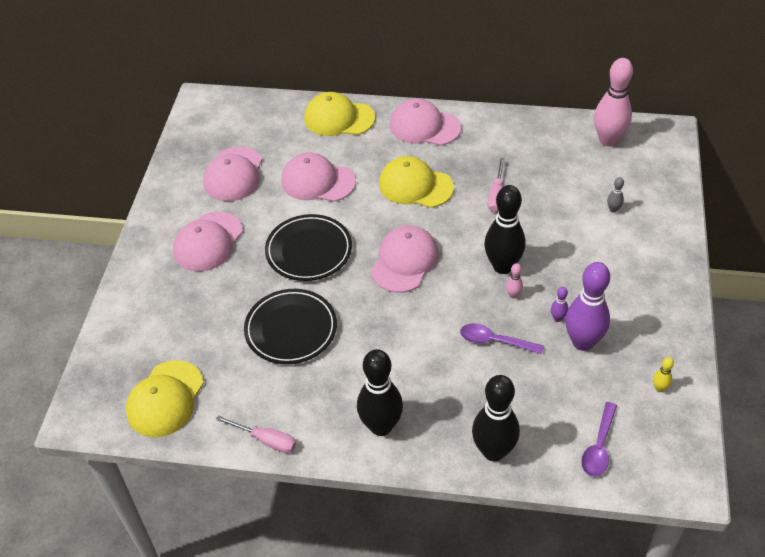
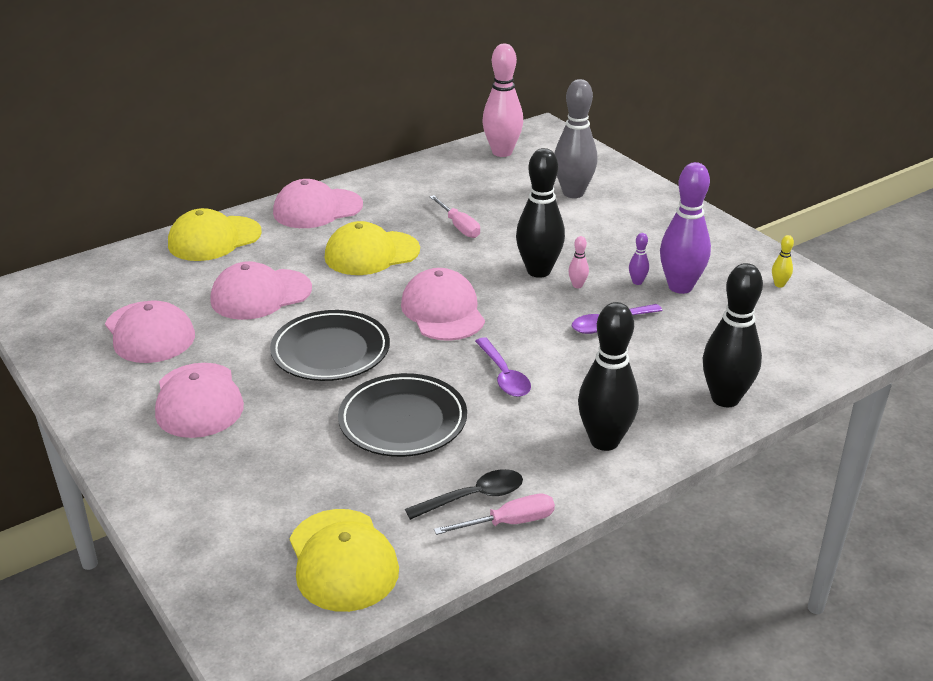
camera: 45 degrees left, 15 degrees down
purple spoon [581,402,617,477] -> purple spoon moved to [475,337,531,397]
grey bowling pin [607,177,624,213] -> grey bowling pin [554,79,597,198], size x2.41
none -> black spoon [405,469,523,520]

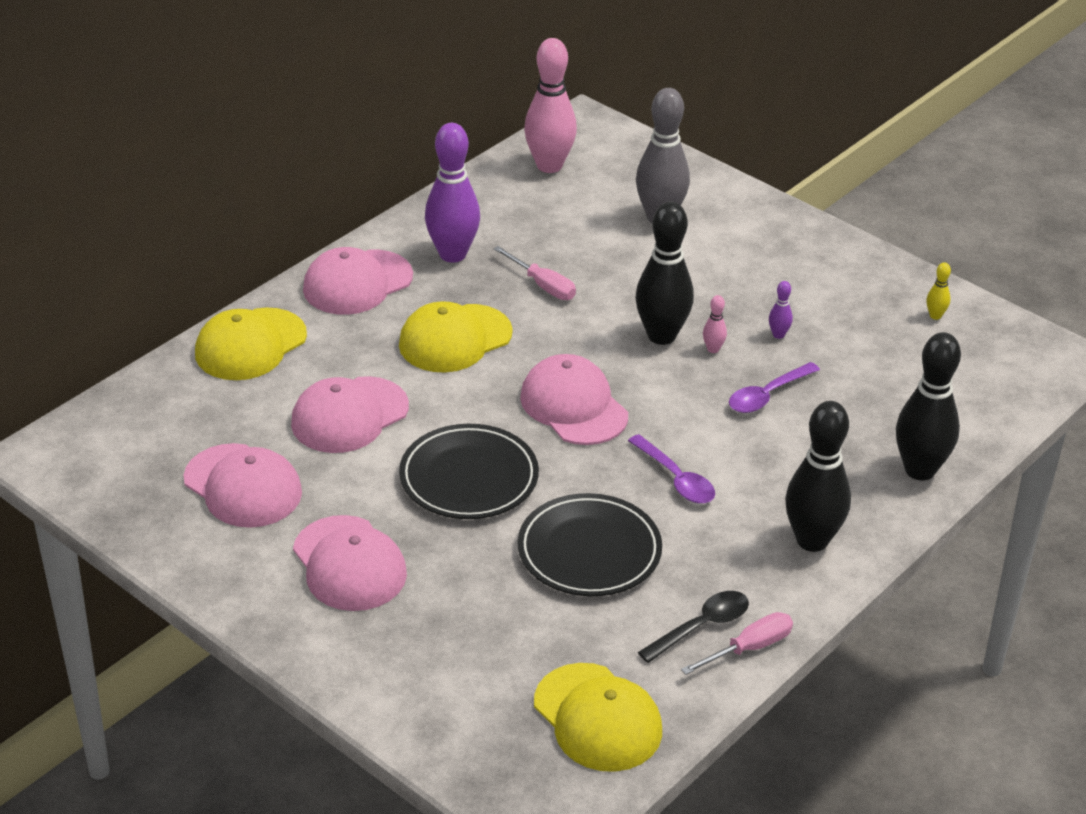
camera: 15 degrees left, 5 degrees up
purple bowling pin [660,162,711,294] -> purple bowling pin moved to [425,123,480,263]

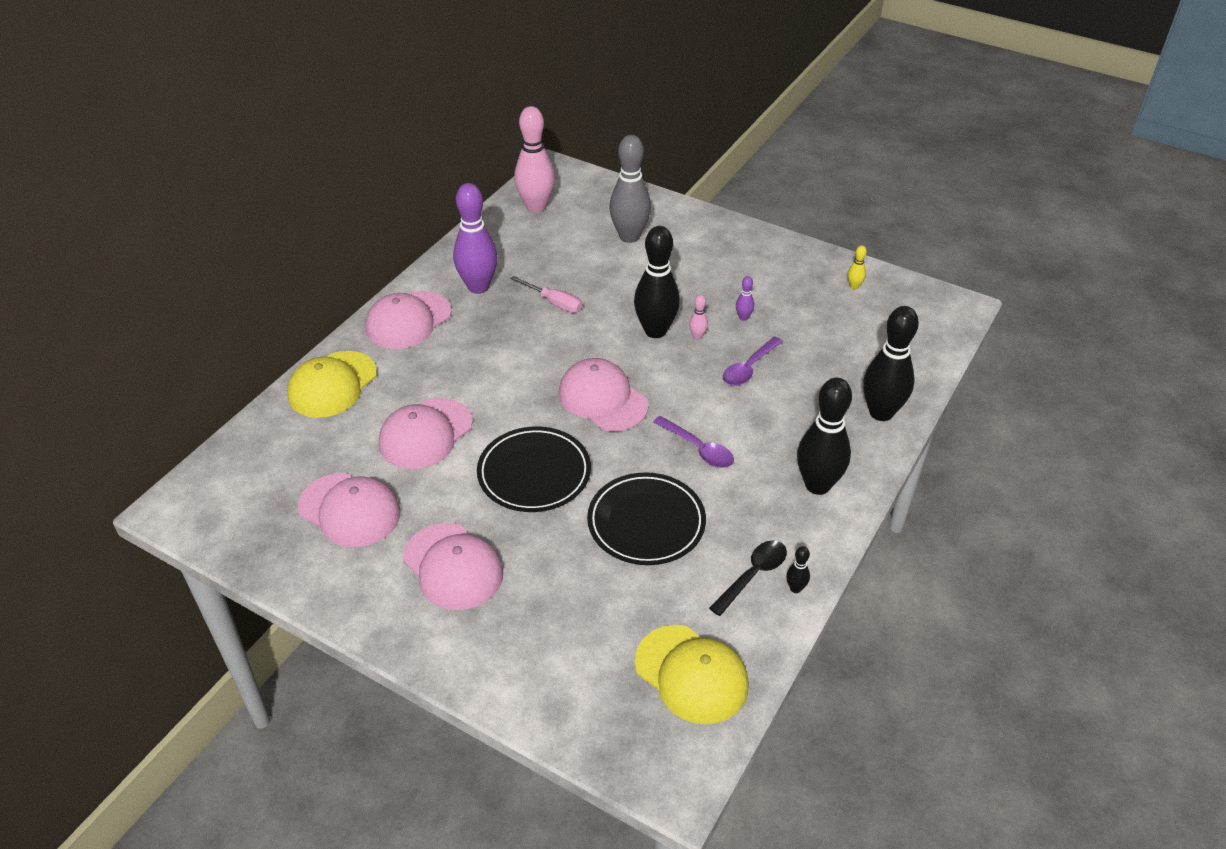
camera: 10 degrees left, 5 degrees up
yellow cap [399,301,513,372] -> none
pink screwdriver [681,612,793,675] -> black bowling pin [786,546,810,593]

